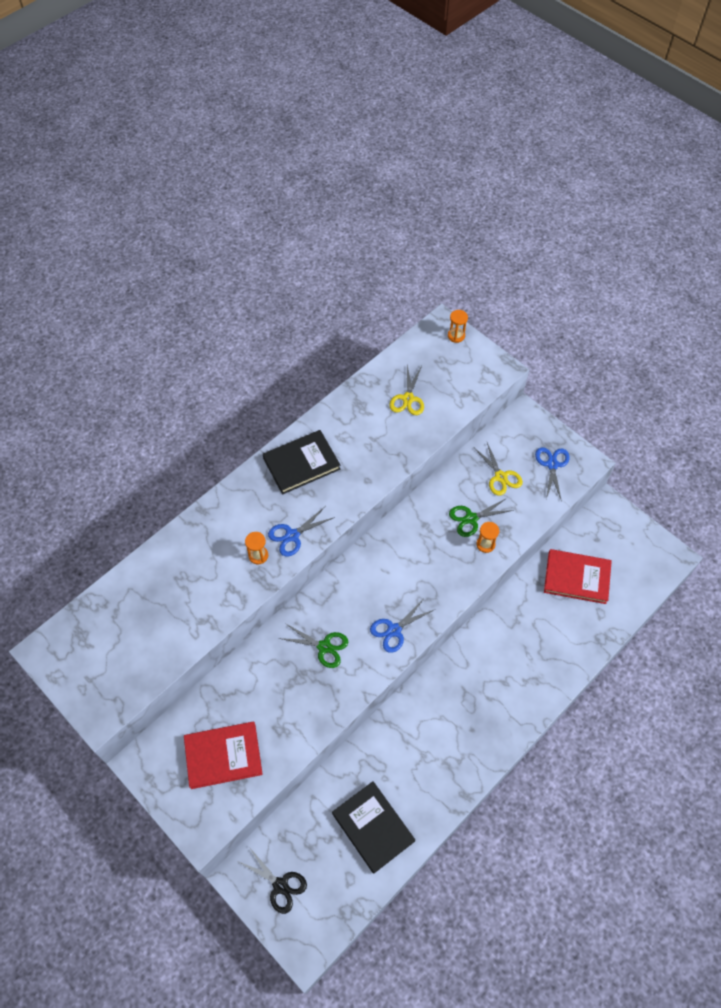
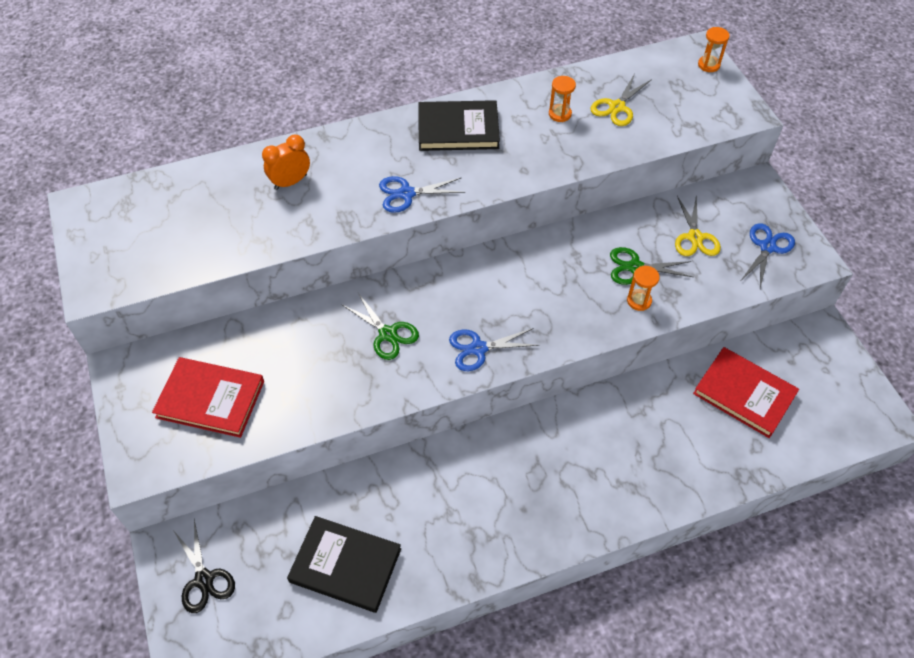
camera: 25 degrees right, 5 degrees down
orange hourglass [245,532,268,564] -> orange hourglass moved to [549,76,576,122]
black book [332,781,415,874] -> black book turned 60 degrees counterclockwise [287,516,401,613]
none -> orange clock [262,135,310,190]

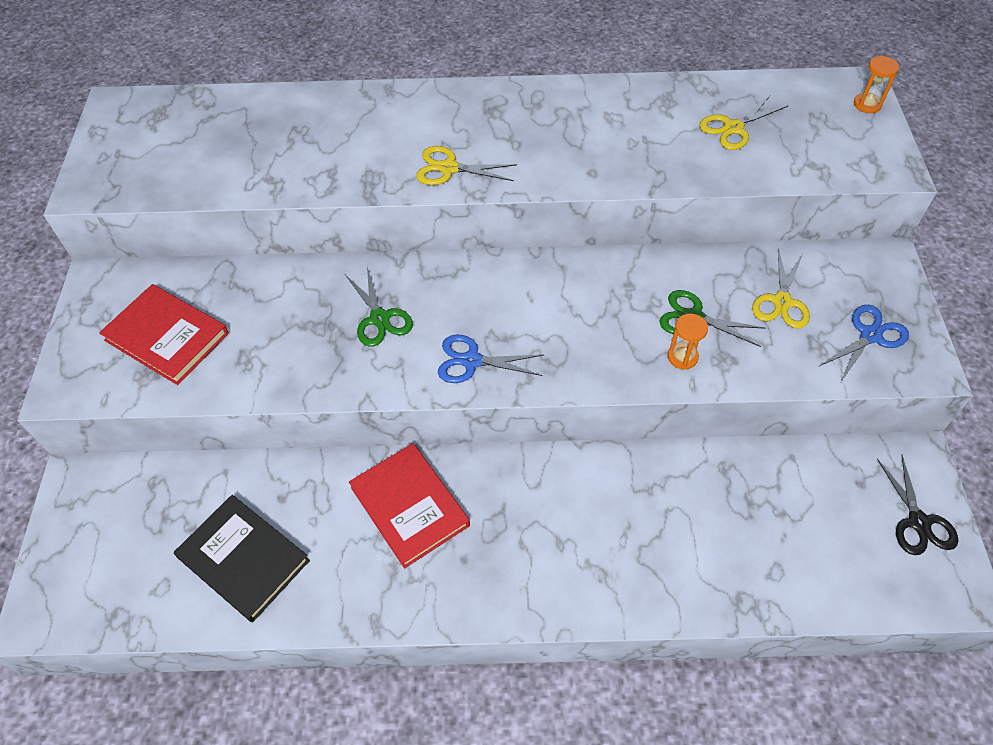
camera: 20 degrees right, 0 degrees up
black scissors [173,520,235,613] -> black scissors moved to [877,455,958,555]
orange clock [262,135,310,190] -> none
blue scissors [379,176,465,213] -> yellow scissors [416,146,517,185]
black book [418,100,500,151] -> none
orange hourglass [549,76,576,122] -> none
red book [693,347,799,438] -> red book moved to [349,443,470,568]

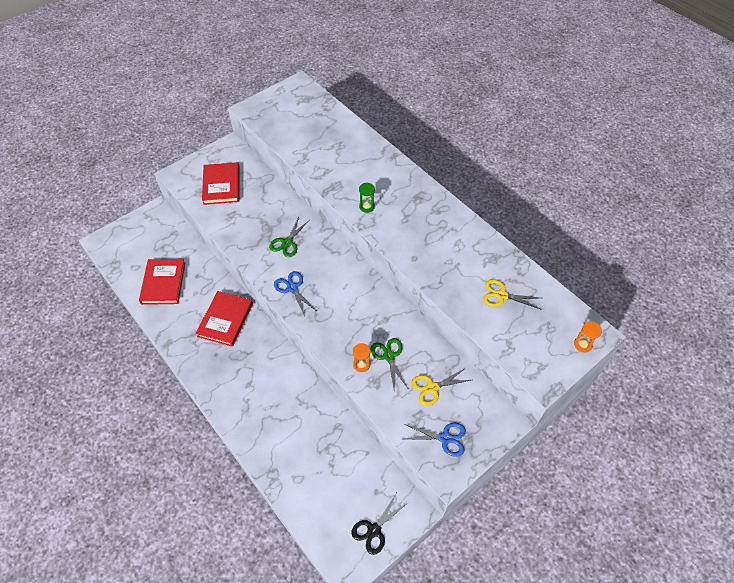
camera: 50 degrees right, 0 degrees up
black book [174,495,310,622] -> red book [139,259,185,305]
yellow scissors [416,146,517,185] -> green hourglass [359,183,375,213]

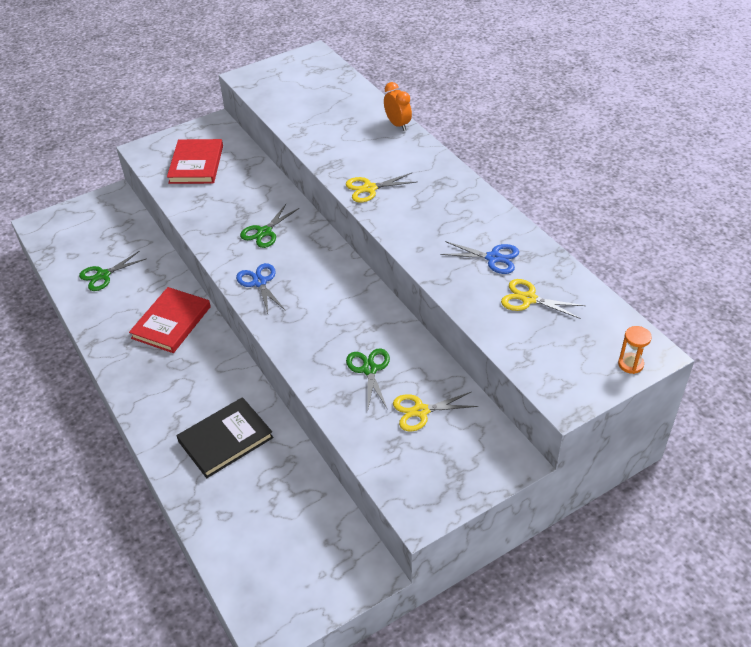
camera: 10 degrees right, 10 degrees down
red book [139,259,185,305] -> green scissors [79,251,147,291]
black scissors [351,494,409,555] -> none
orange hourglass [353,343,370,372] -> none
green hourglass [359,183,375,213] -> yellow scissors [346,173,416,202]
blue scissors [404,423,466,457] -> blue scissors moved to [440,241,519,274]
none -> black book [177,397,273,478]
none -> orange clock [384,82,412,131]

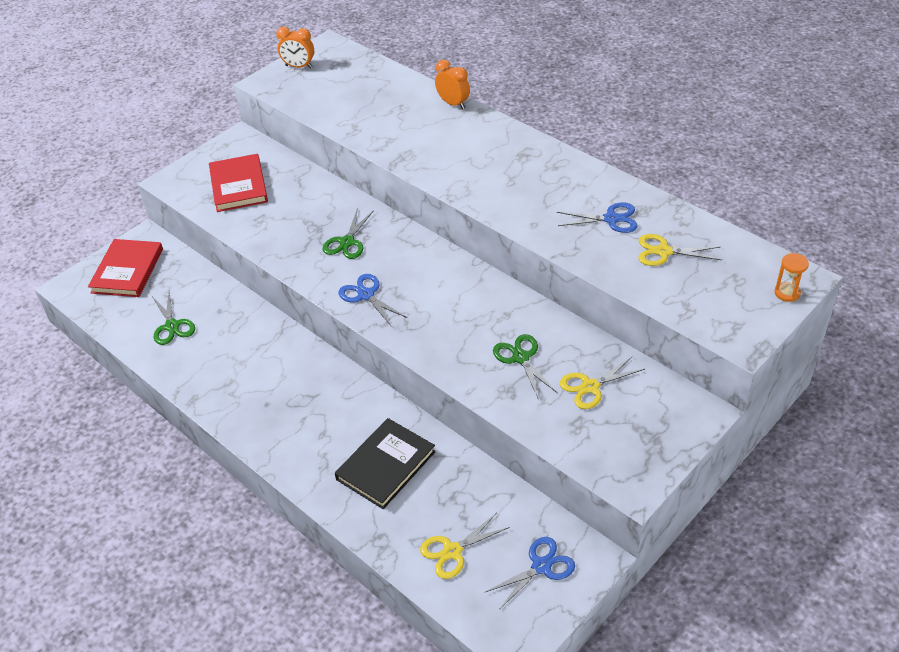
camera: 15 degrees left, 0 degrees up
green scissors [79,251,147,291] -> green scissors turned 60 degrees counterclockwise [153,292,195,345]
red book [129,287,211,353] -> red book moved to [88,239,163,297]
yellow scissors [346,173,416,202] -> yellow scissors moved to [420,513,510,579]
none -> orange clock [276,27,314,68]
none -> blue scissors [485,537,575,610]

